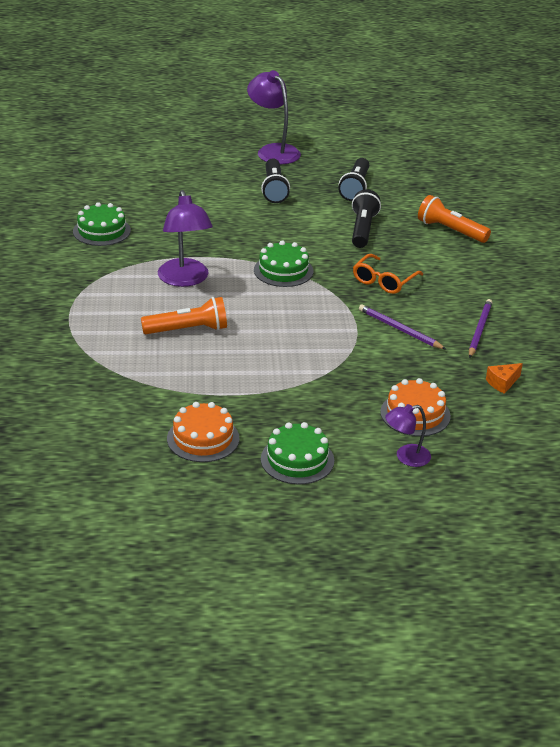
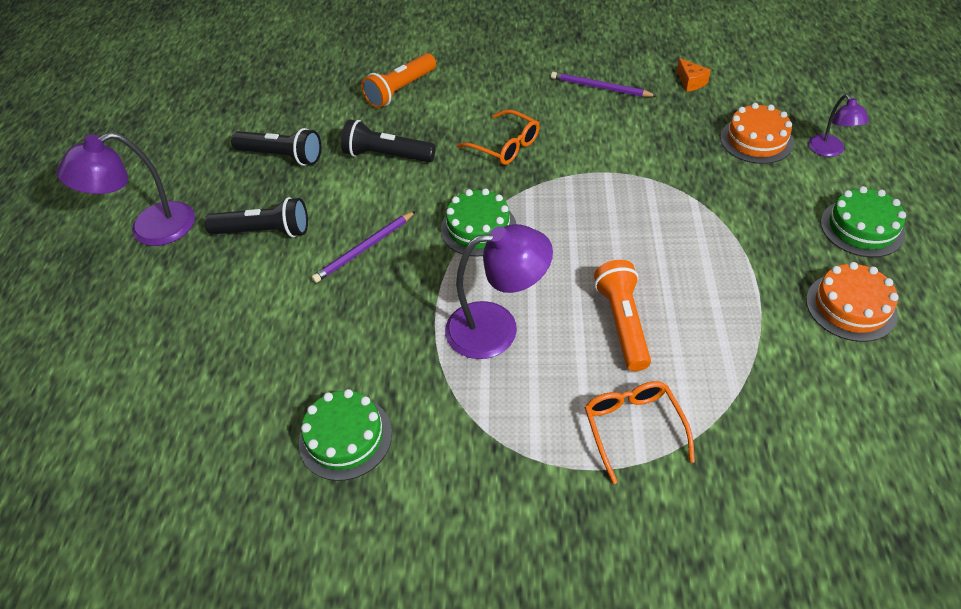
camera: 80 degrees left, 15 degrees up
purple pencil [359,304,446,349] -> purple pencil moved to [312,211,416,283]
none -> orange glasses [584,381,695,484]

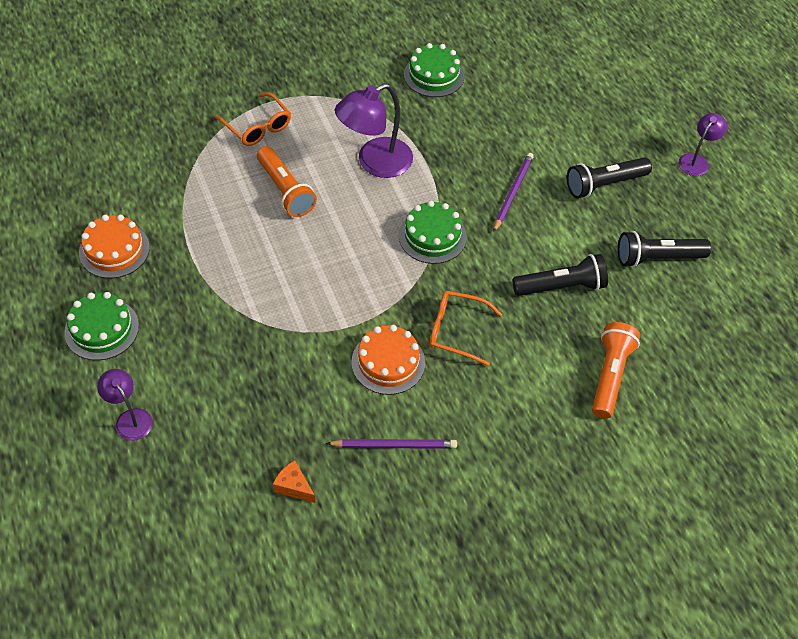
camera: 150 degrees right, 5 degrees up
purple lamp [57,132,195,246] -> purple lamp [678,113,727,176], size x0.56
orange cake [720,103,794,164] -> orange cake moved to [351,325,425,395]

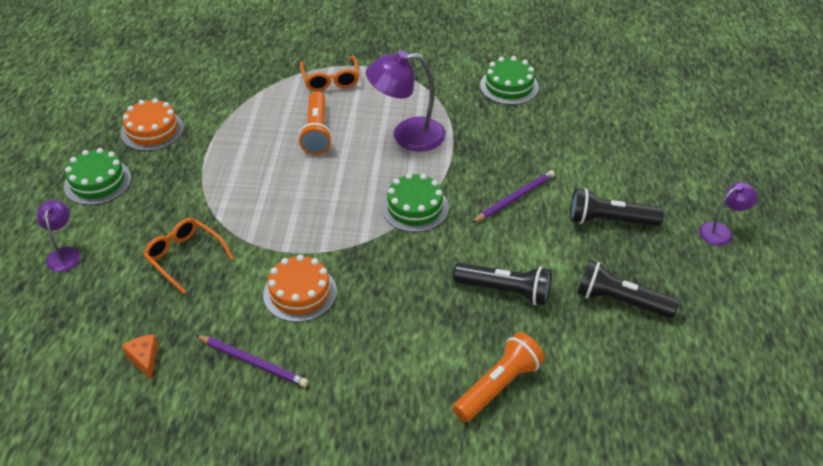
camera: 30 degrees right, 10 degrees down
orange glasses [429,291,503,366] -> orange glasses moved to [143,218,234,294]

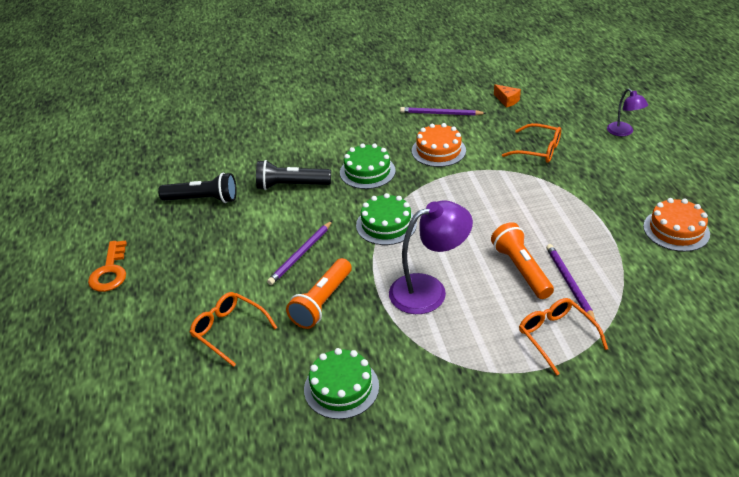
camera: 165 degrees right, 5 degrees down
green cake [64,148,131,205] -> green cake moved to [340,143,396,189]
orange flashlight [453,332,545,422] -> orange flashlight moved to [286,258,352,329]
black flashlight [570,188,664,226] -> none
purple lamp [699,182,758,246] -> orange key [88,240,127,292]
none -> orange glasses [190,292,277,367]
none -> purple pencil [546,244,596,321]

